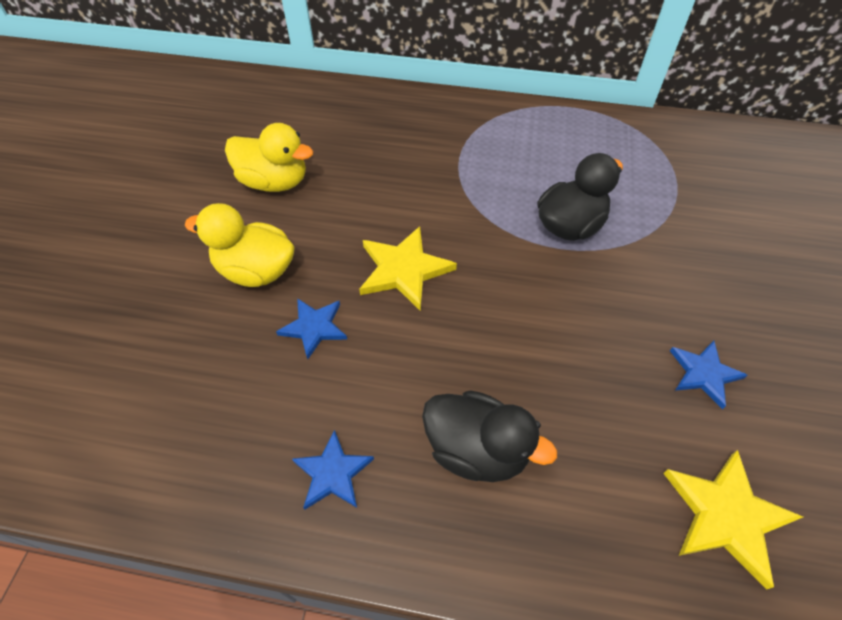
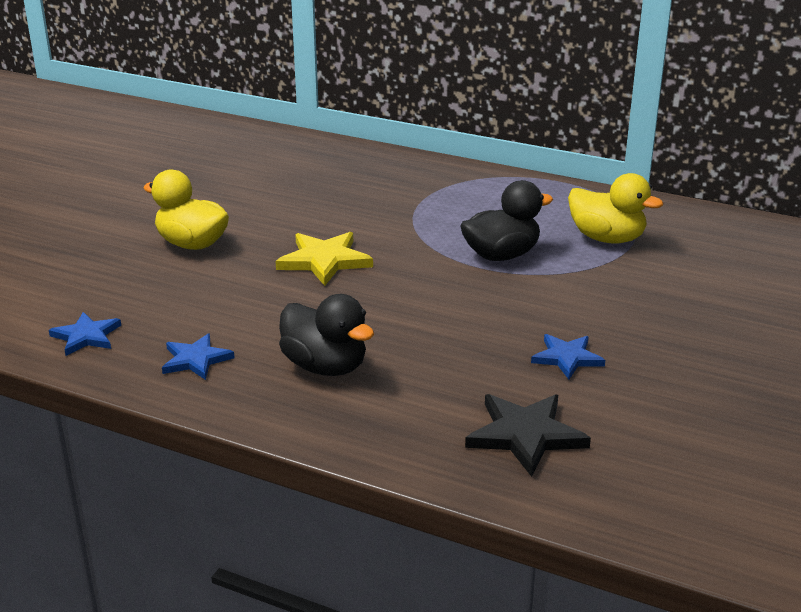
camera: 15 degrees right, 25 degrees down
yellow duck [225,123,313,192] -> yellow duck moved to [568,173,663,243]
blue star [276,298,347,359] -> blue star moved to [49,312,121,356]
yellow star [663,450,803,589] -> black star [465,394,591,477]

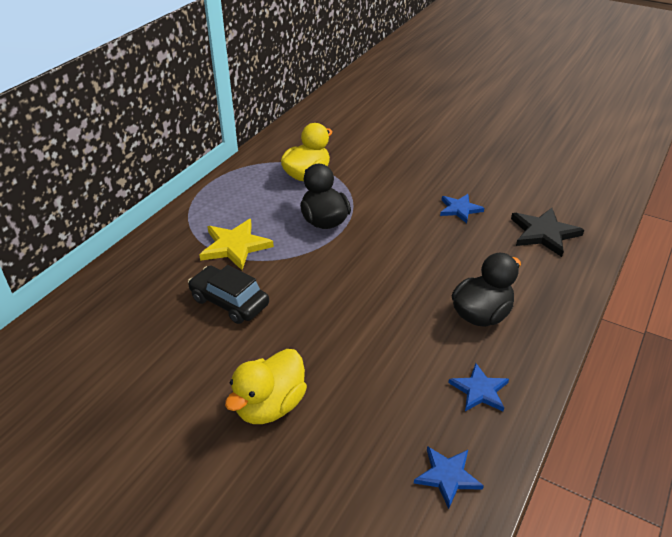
camera: 85 degrees left, 10 degrees up
yellow star [276,232,373,286] -> yellow star moved to [199,219,274,270]
none -> black car [188,265,269,324]

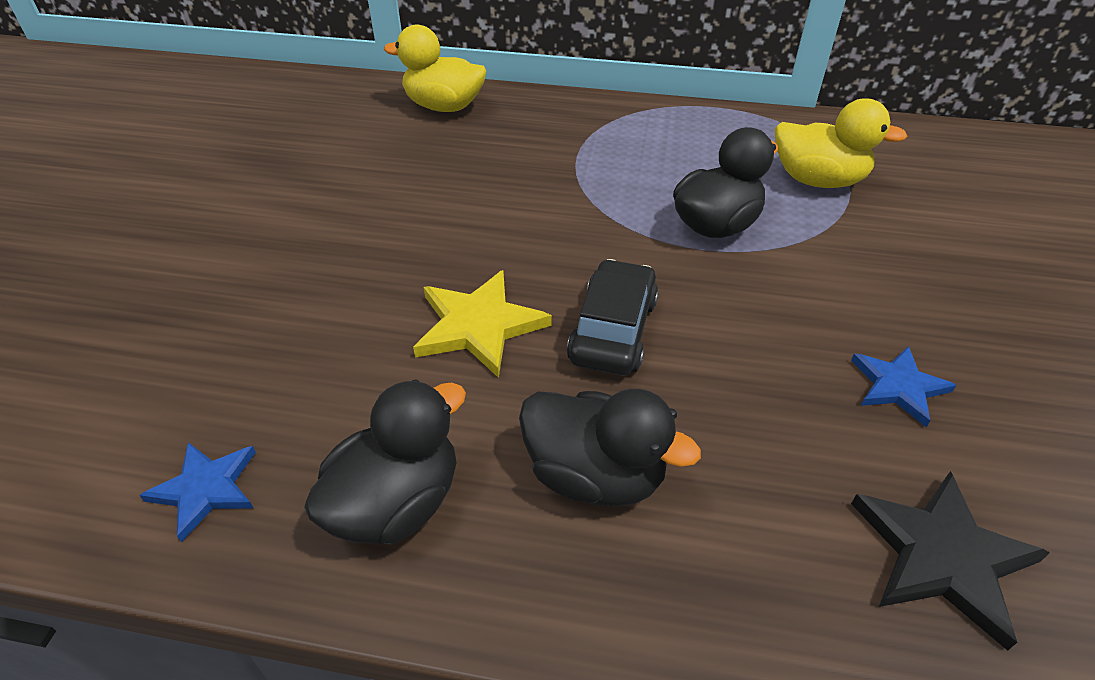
camera: 70 degrees right, 5 degrees up
black car [188,265,269,324] -> black car moved to [567,259,658,375]
yellow star [199,219,274,270] -> yellow star moved to [413,270,552,378]
yellow duck [225,349,307,424] -> yellow duck moved to [384,25,487,112]
blue star [448,363,509,411] -> black duck [304,379,466,544]

